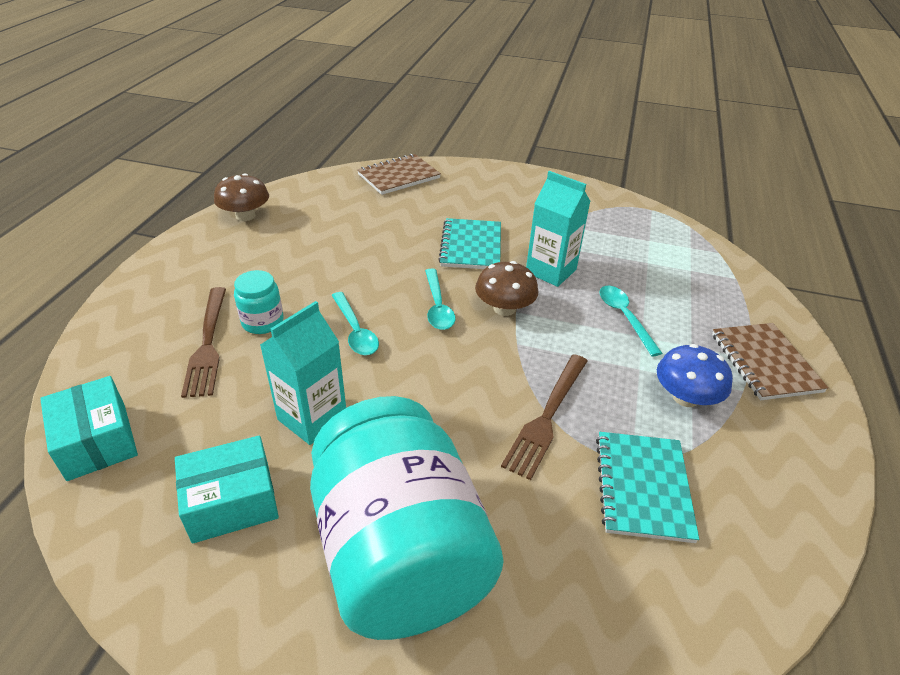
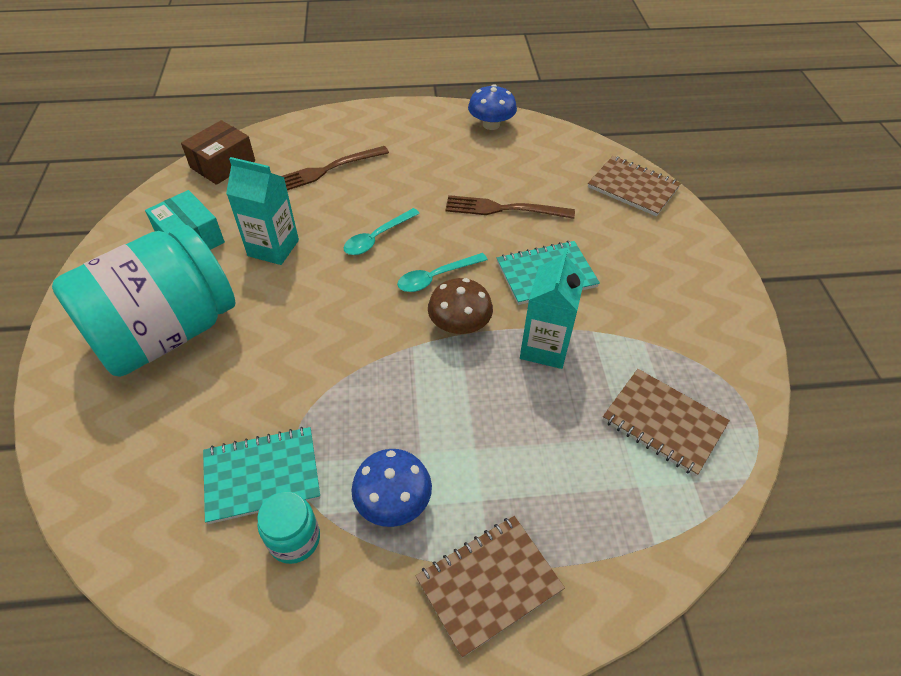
camera: 70 degrees right, 10 degrees up
turquoise box [40,376,138,481] -> brown box [181,120,255,185]
brown mushroom [214,173,269,221] -> blue mushroom [468,84,517,130]
turquoise jar [234,270,283,334] -> turquoise jar moved to [257,491,320,564]
brown fork [501,354,587,480] -> brown fork moved to [446,195,575,219]
turquoise spoon [599,286,662,356] -> none
none -> brown notebook [603,369,730,476]

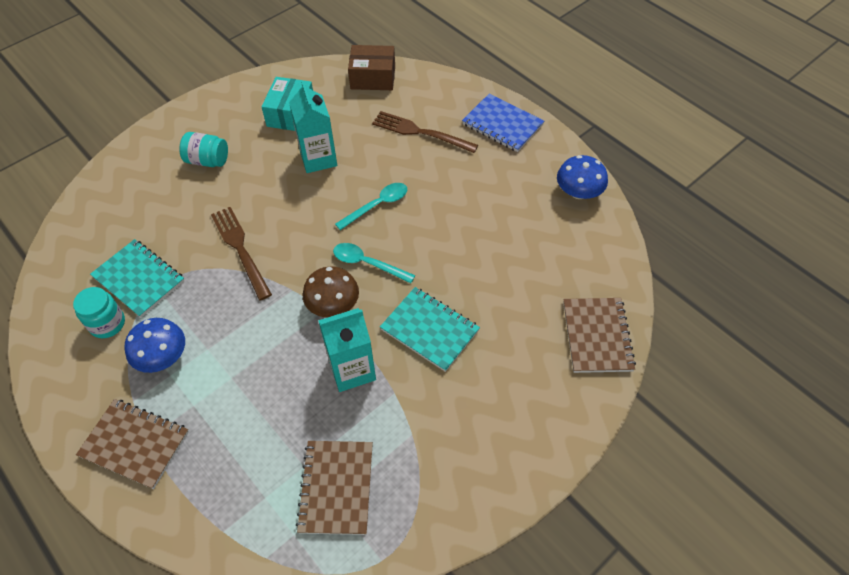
camera: 55 degrees right, 5 degrees up
turquoise jar [52,225,236,377] -> turquoise jar [179,132,228,167], size x0.40
turquoise spoon [344,208,420,255] -> turquoise spoon turned 135 degrees clockwise [335,183,407,230]
brown fork [446,195,575,219] -> brown fork moved to [211,207,272,300]
none -> blue notebook [462,94,544,152]

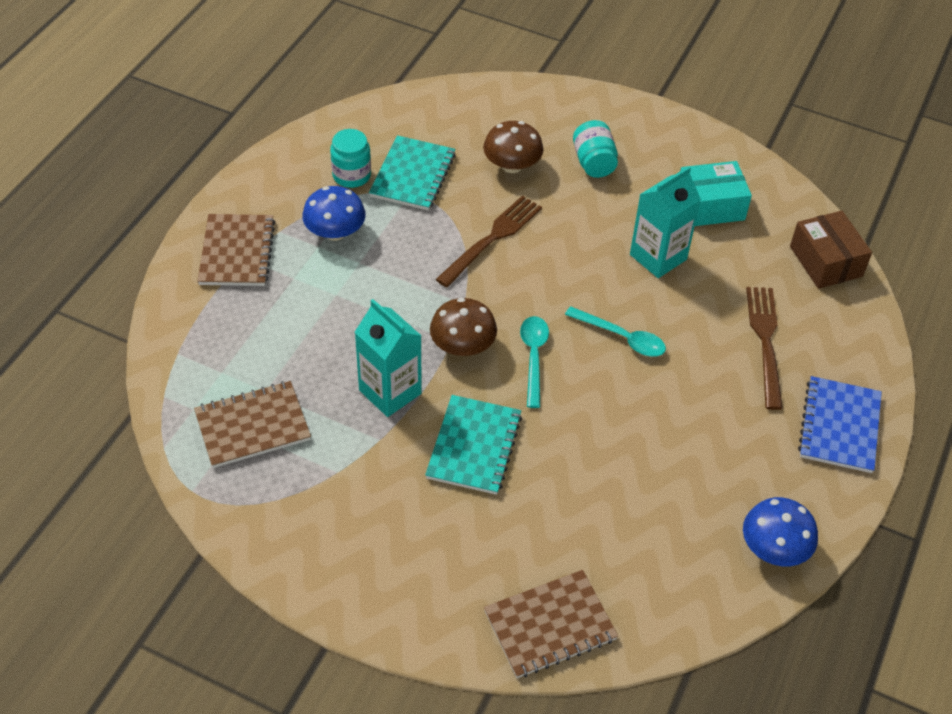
camera: 65 degrees right, 5 degrees down
none -> brown mushroom [483,121,543,173]

